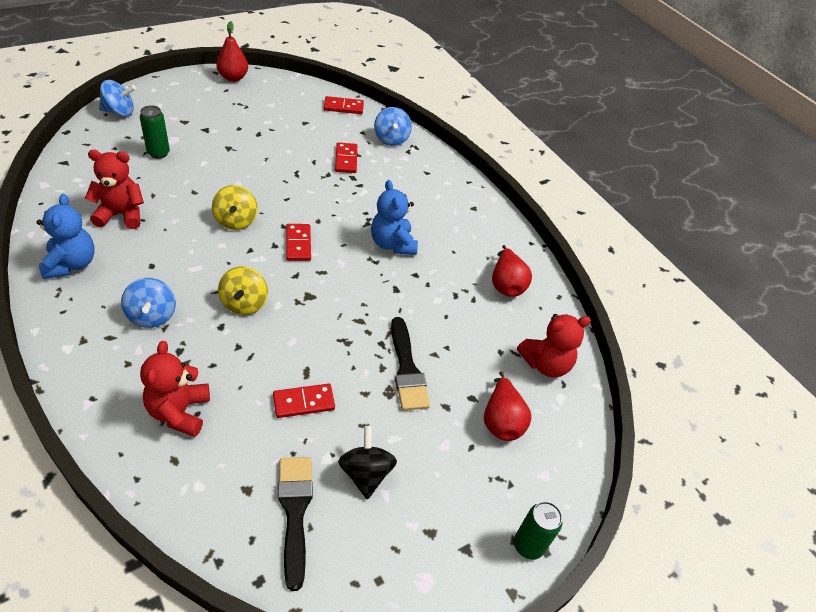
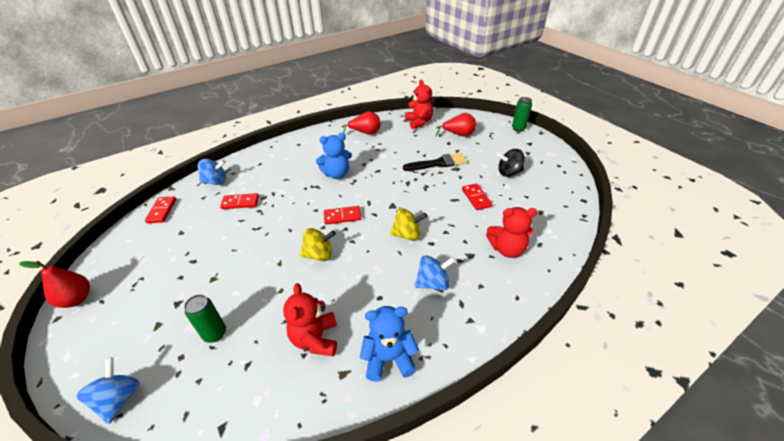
camera: 85 degrees left, 5 degrees down
black brush [278,457,313,591] -> none

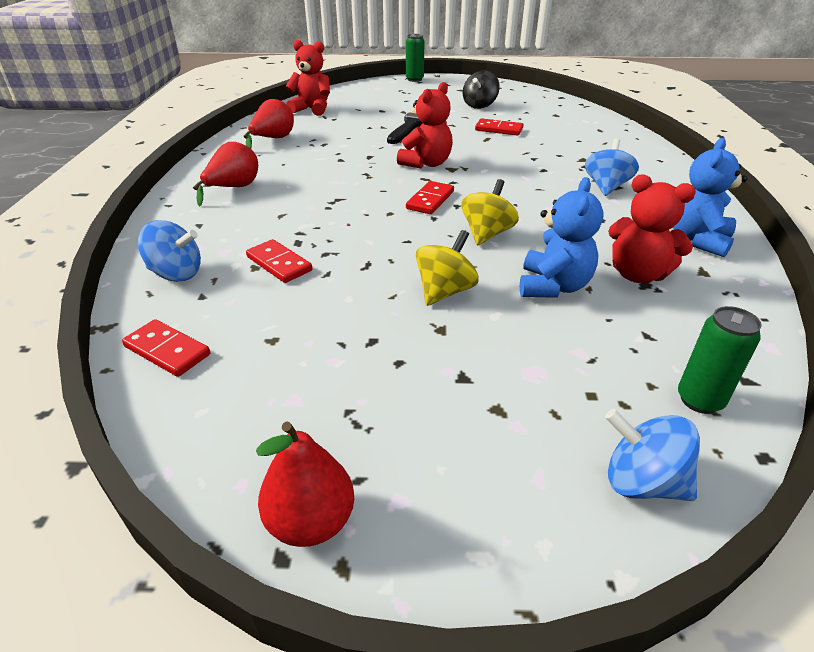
camera: 55 degrees left, 5 degrees down
green can [184,294,226,343] -> green can moved to [678,306,762,414]
blue spinning top [198,159,226,185] -> blue spinning top turned 75 degrees clockwise [138,220,201,282]
red domino [220,193,259,209] -> red domino turned 75 degrees counterclockwise [246,239,312,283]
blue teddy bear [316,133,352,179] -> blue teddy bear moved to [520,177,604,298]
yellow spinning top [390,208,427,241] -> yellow spinning top moved to [416,230,479,306]
red pear [436,113,476,137] -> red pear moved to [193,142,258,207]
red teddy bear [486,207,537,258] -> red teddy bear moved to [397,82,453,168]

